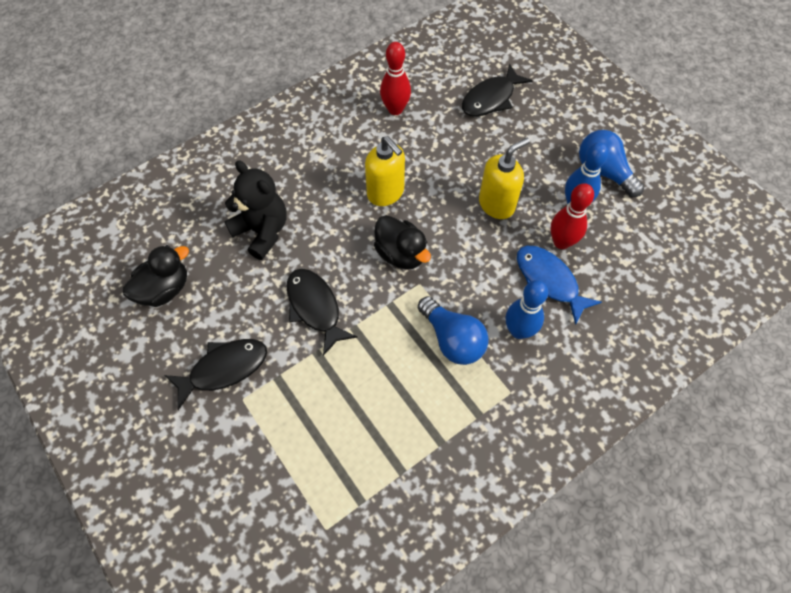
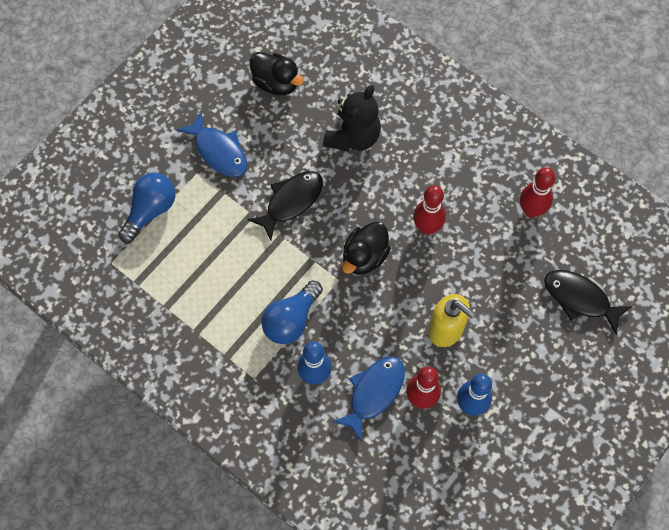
camera: 75 degrees right, 5 degrees up
black fish [165,339,267,410] -> blue fish [177,111,248,177]
yellow soap dispenser [365,136,405,206] -> red bowling pin [413,185,446,235]
blue light bulb [579,130,644,197] -> blue light bulb moved to [119,172,175,243]

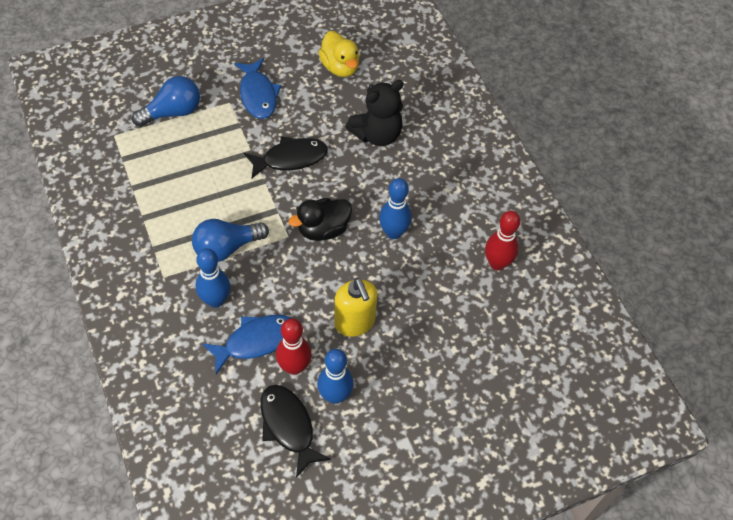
camera: 25 degrees right, 10 degrees down
black duck [250,52,304,95] -> yellow duck [319,31,360,77]
red bowling pin [413,185,446,235] -> blue bowling pin [379,178,412,239]
black fish [544,270,632,335] -> black fish moved to [260,385,331,478]

